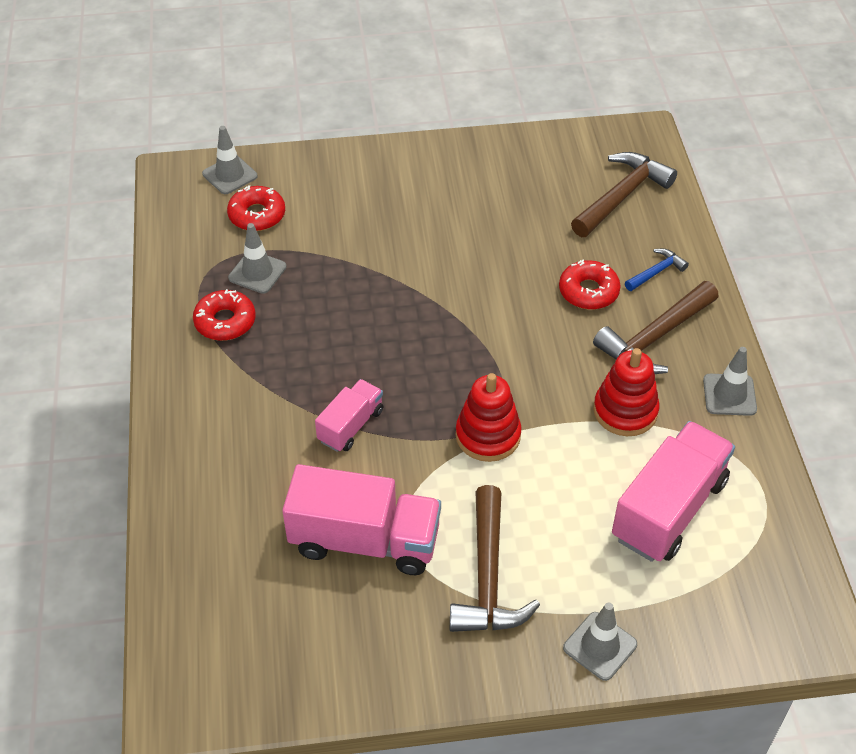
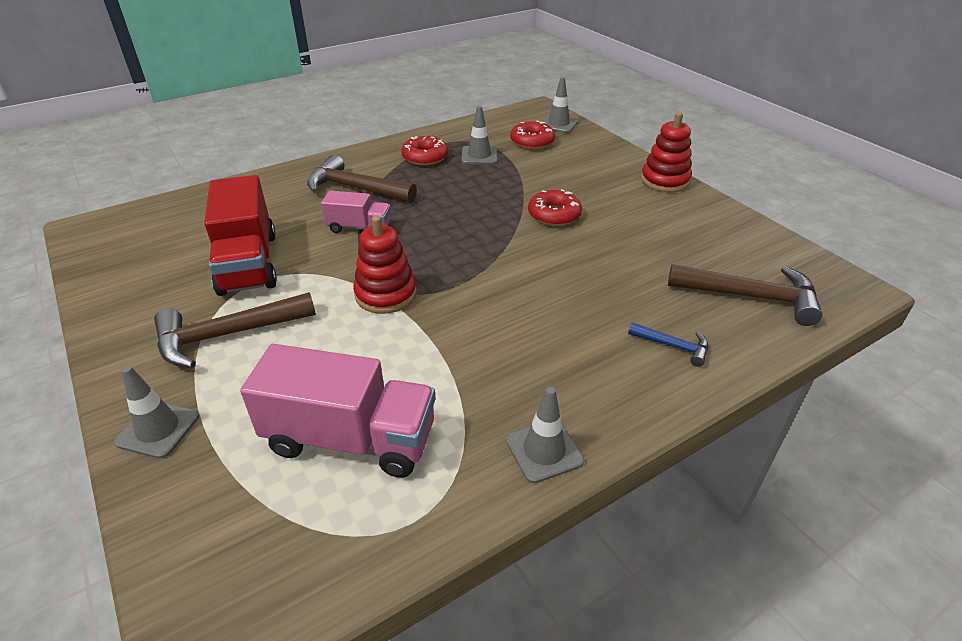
camera: 65 degrees right, 10 degrees down
pink truck [282,464,441,575] -> red truck [204,175,277,296]
red donut [559,259,621,310] -> red donut moved to [528,189,582,226]
brown hammer [593,281,719,374] -> brown hammer moved to [307,154,417,203]
red stacking toy [593,348,659,436] -> red stacking toy moved to [641,112,692,192]

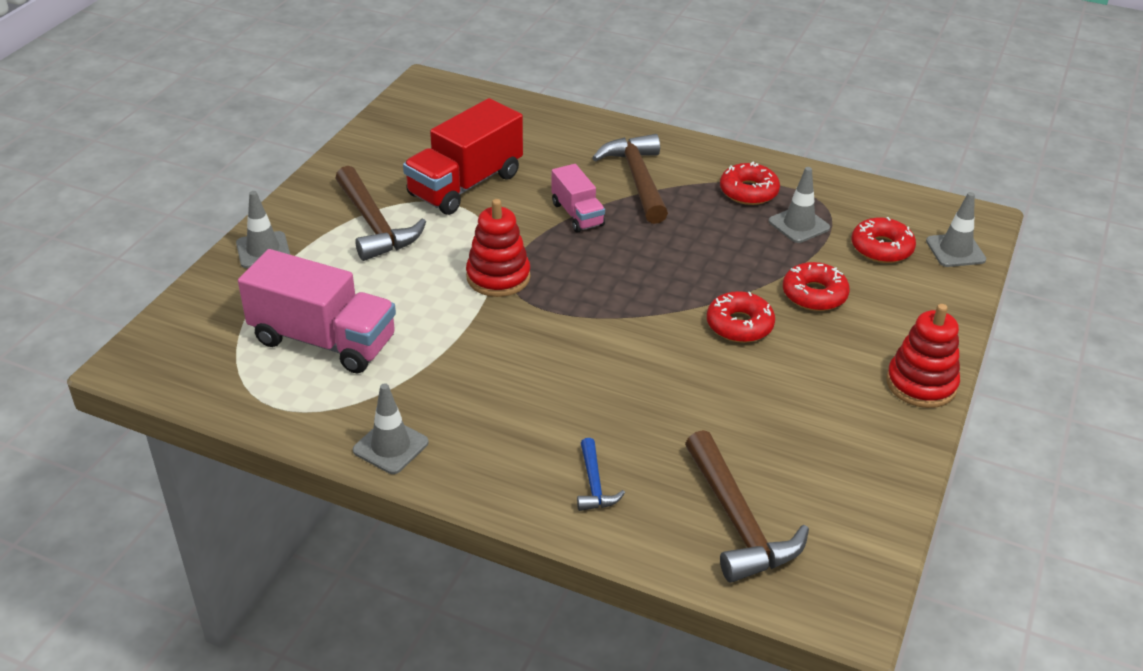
camera: 55 degrees right, 0 degrees up
brown hammer [154,292,316,368] -> brown hammer turned 150 degrees counterclockwise [335,166,426,261]
pink truck [240,344,435,478] -> pink truck turned 45 degrees counterclockwise [238,249,396,374]
none -> red donut [783,262,850,311]

